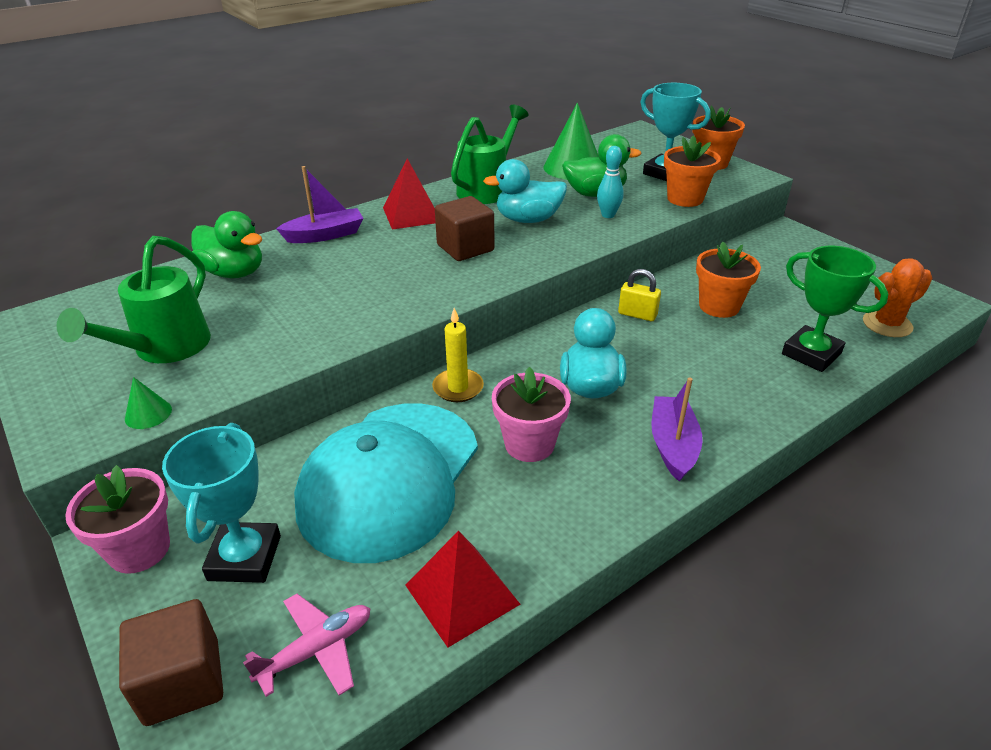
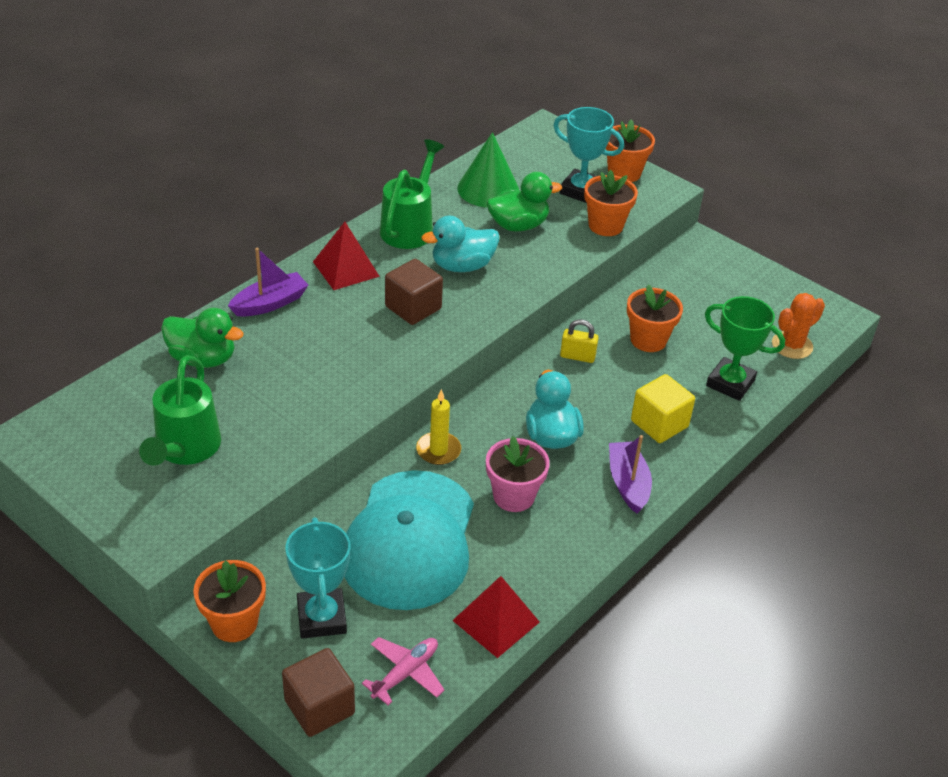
camera: 15 degrees left, 5 degrees up
pink flower pot [65,465,170,574] -> orange flower pot [193,560,266,642]
green cone [125,377,172,429] -> none
turquoise bowling pin [597,146,624,218] -> none
none -> yellow cube [631,374,695,443]

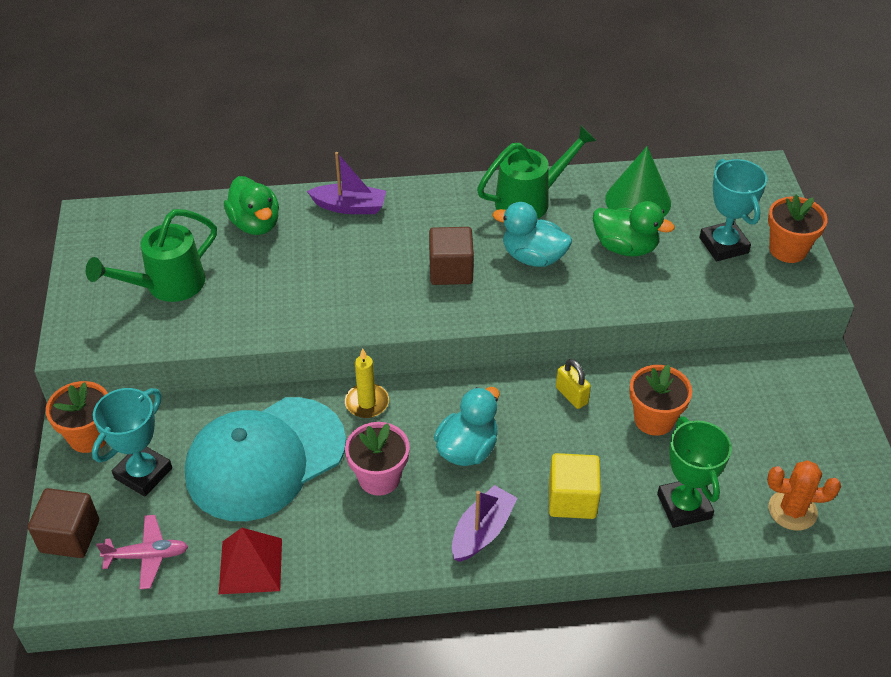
camera: 45 degrees right, 5 degrees up
red pyramid [313,222,380,290] -> none
orange flower pot [584,170,638,236] -> none

